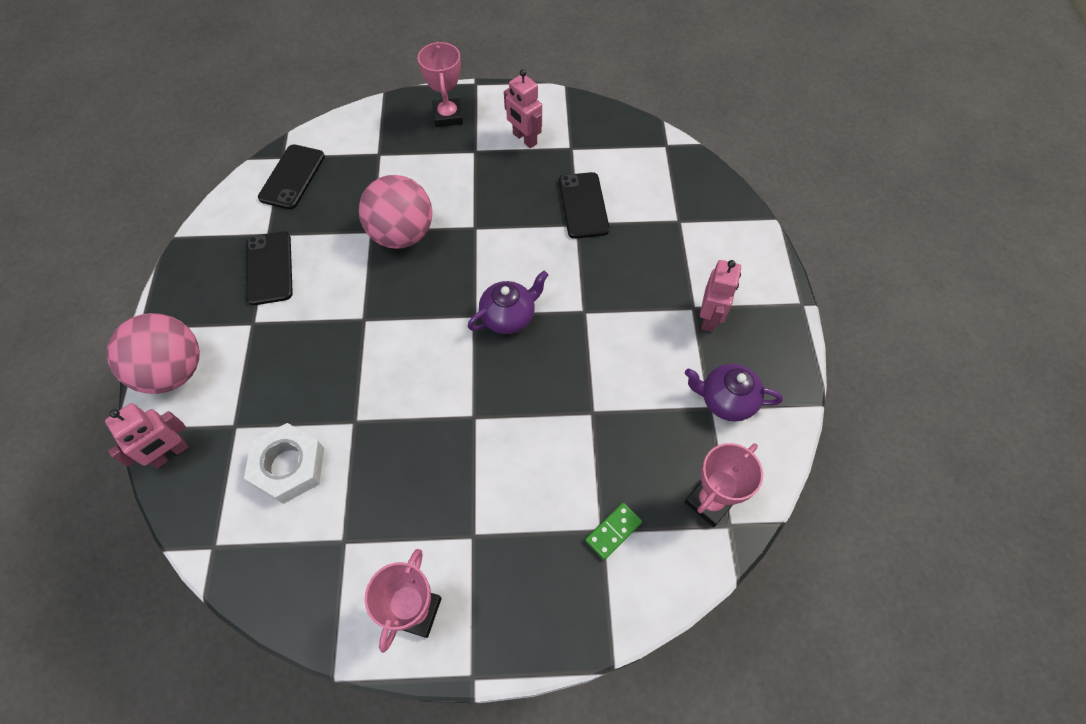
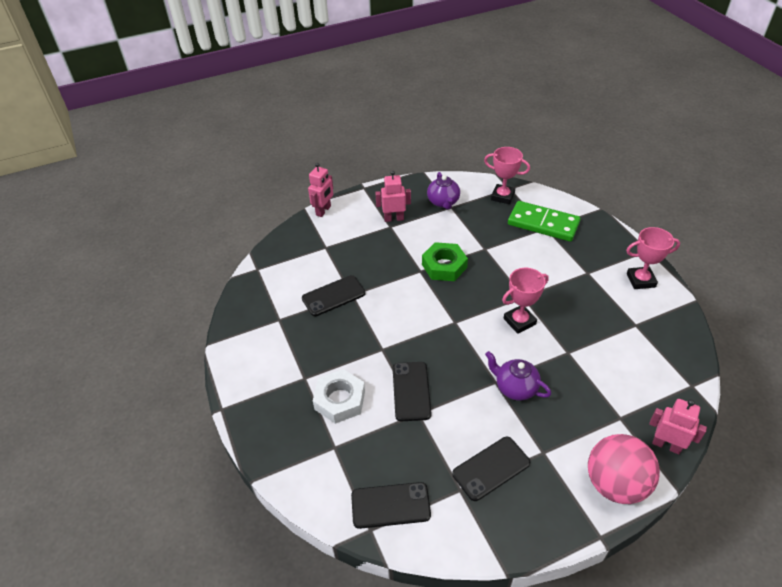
camera: 110 degrees left, 15 degrees down
white nut [244,423,324,504] -> white nut moved to [313,369,365,424]
pink ball [359,175,432,249] -> black phone [393,362,432,421]
pink trophy [418,42,463,127] -> pink trophy moved to [502,268,549,334]
purple teapot [468,271,548,334] -> purple teapot moved to [485,351,551,401]
pink robot [504,70,542,148] -> pink robot moved to [308,163,333,217]
green domino [585,503,642,560] -> green domino [508,201,581,242], size x2.21
none -> green nut [422,242,468,281]

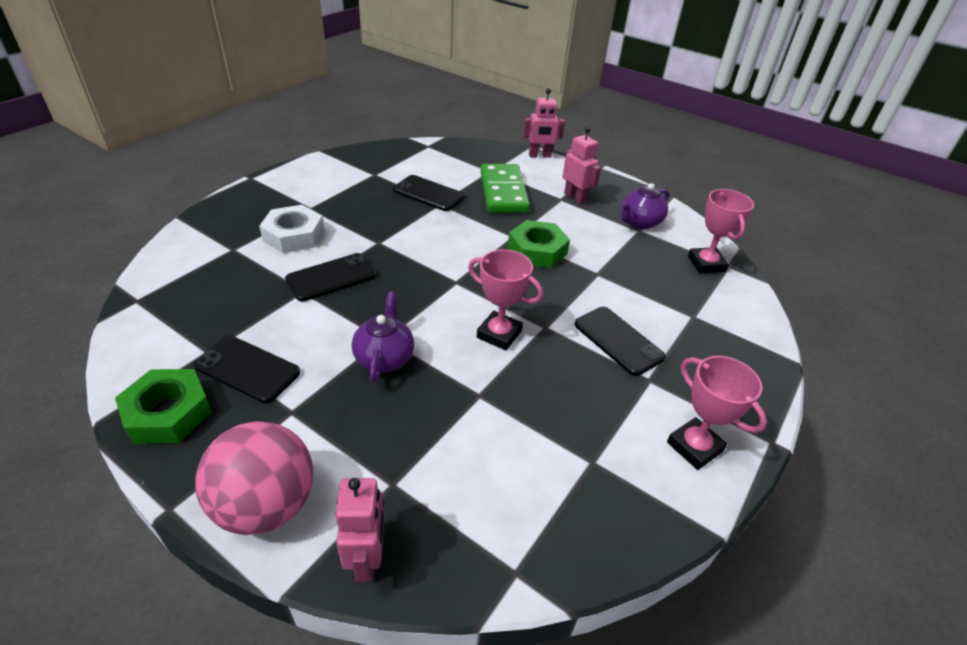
camera: 55 degrees right, 5 degrees down
black phone [351,482,431,529] -> black phone moved to [574,307,666,376]
green domino [508,201,581,242] -> green domino moved to [480,164,530,213]
none -> green nut [115,369,212,444]

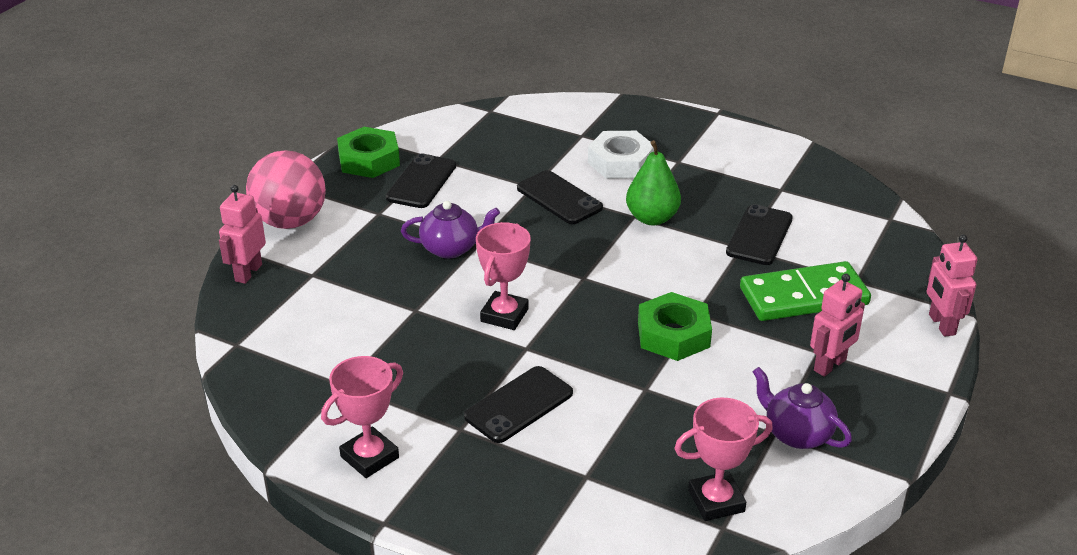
camera: 85 degrees right, 5 degrees down
pink robot [335,478,385,582] -> pink robot turned 120 degrees clockwise [219,185,266,284]
none -> green pear [626,140,681,225]

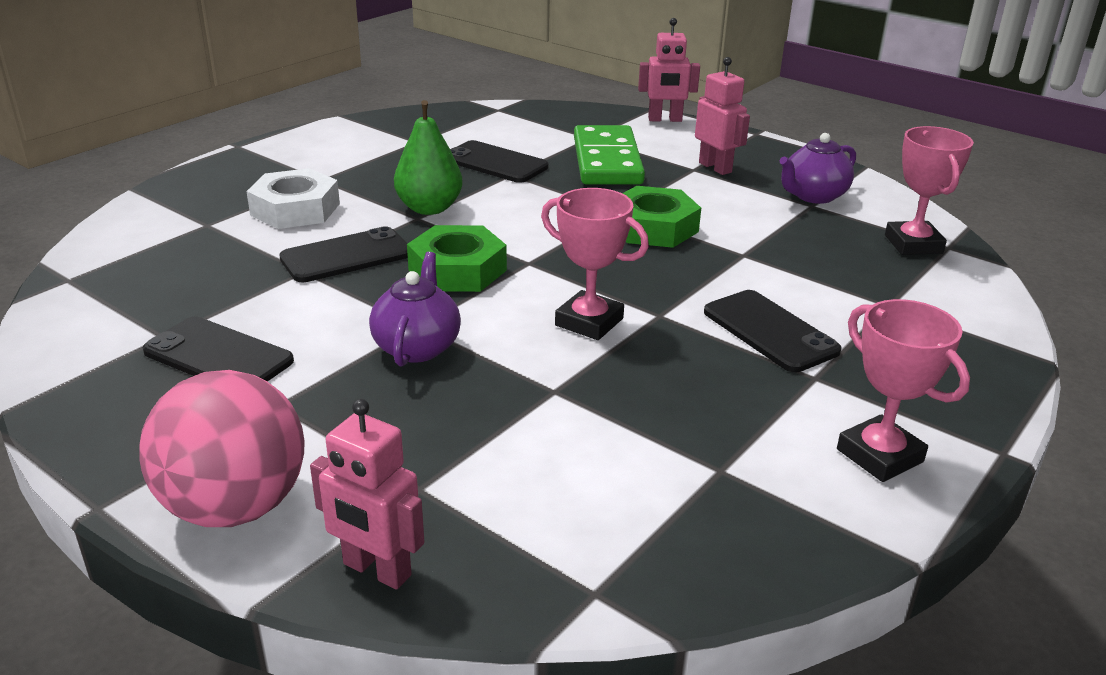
camera: 80 degrees left, 5 degrees down
green nut [337,127,400,178] -> green nut moved to [407,225,507,292]

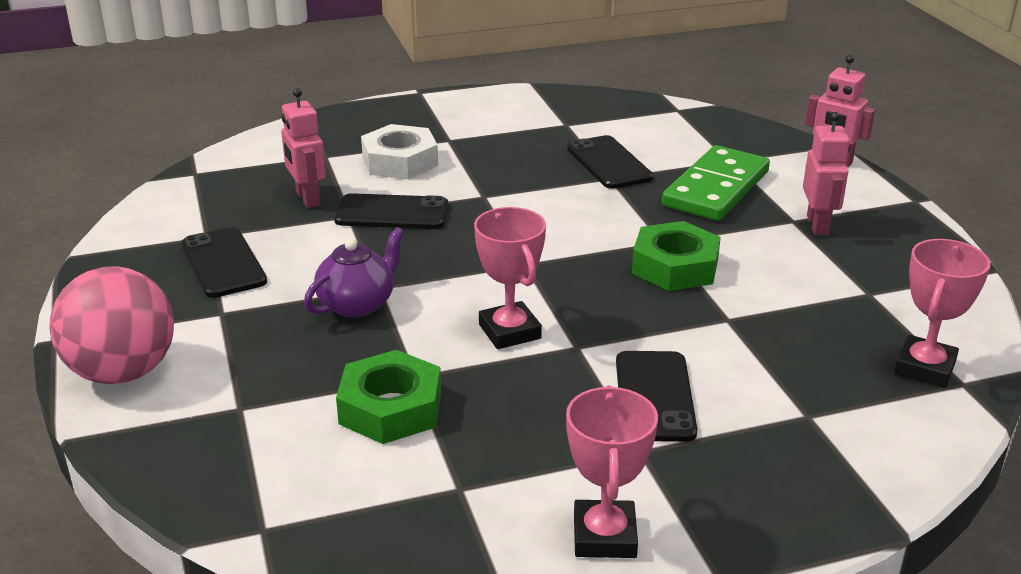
camera: 35 degrees right, 0 degrees up
pink robot [310,399,424,590] -> pink robot moved to [281,88,326,208]
green pear [394,100,463,215] -> none
green nut [407,225,507,292] -> green nut moved to [336,350,441,444]
purple teapot [779,133,856,204] -> none

